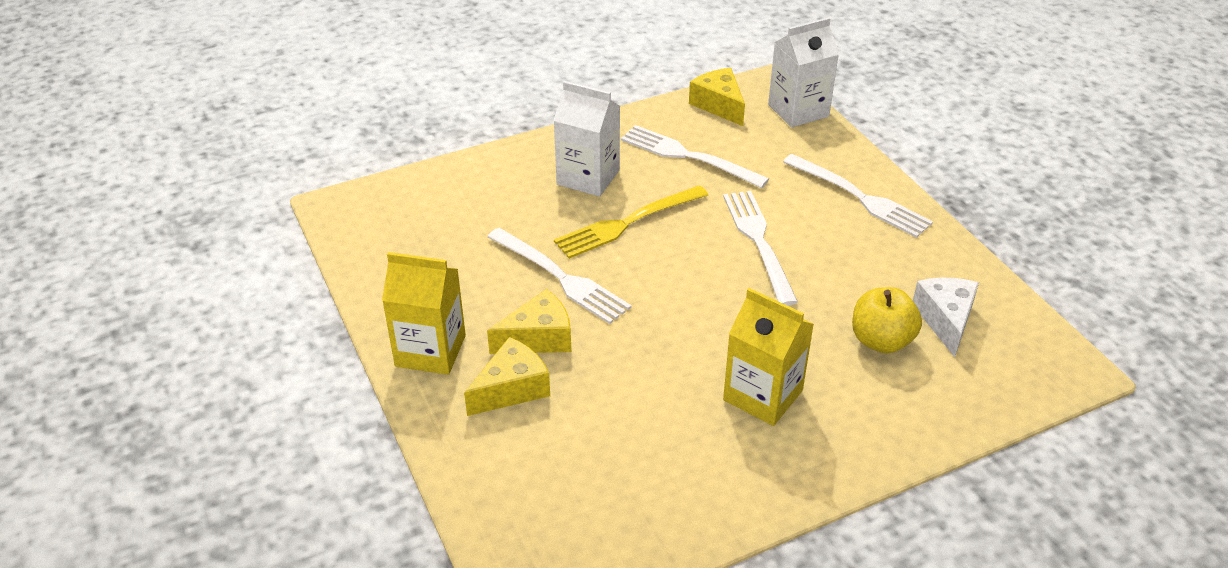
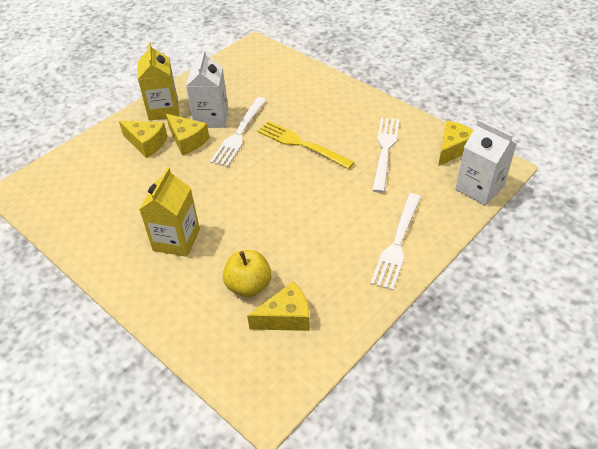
camera: 70 degrees right, 5 degrees up
white carton [553,81,620,197] -> white carton moved to [186,50,228,128]
white fork [723,191,798,306] -> none
white cheese [913,278,979,357] -> yellow cheese [247,281,310,331]

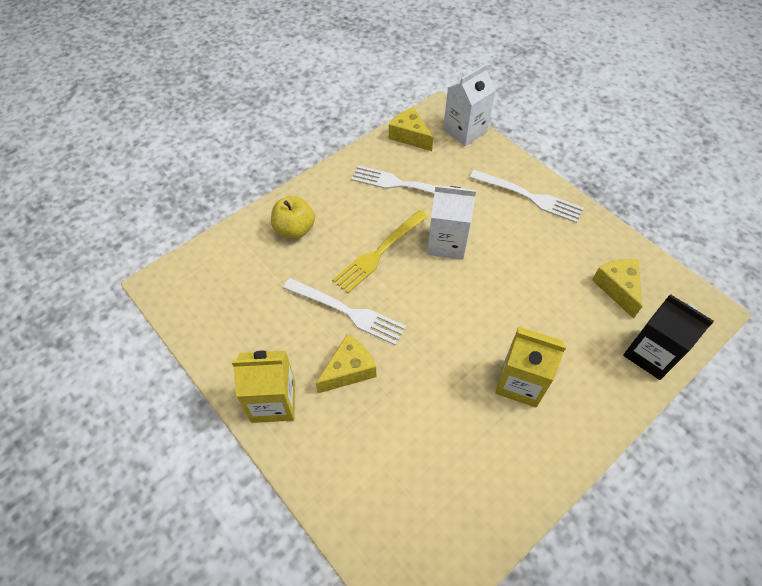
camera: 85 degrees left, 10 degrees up
yellow cheese [119,121,167,158] -> none
white carton [186,50,228,128] -> white carton moved to [427,185,476,260]
yellow apple [223,250,272,297] -> yellow apple moved to [271,196,315,239]
none -> black carton [623,294,714,380]

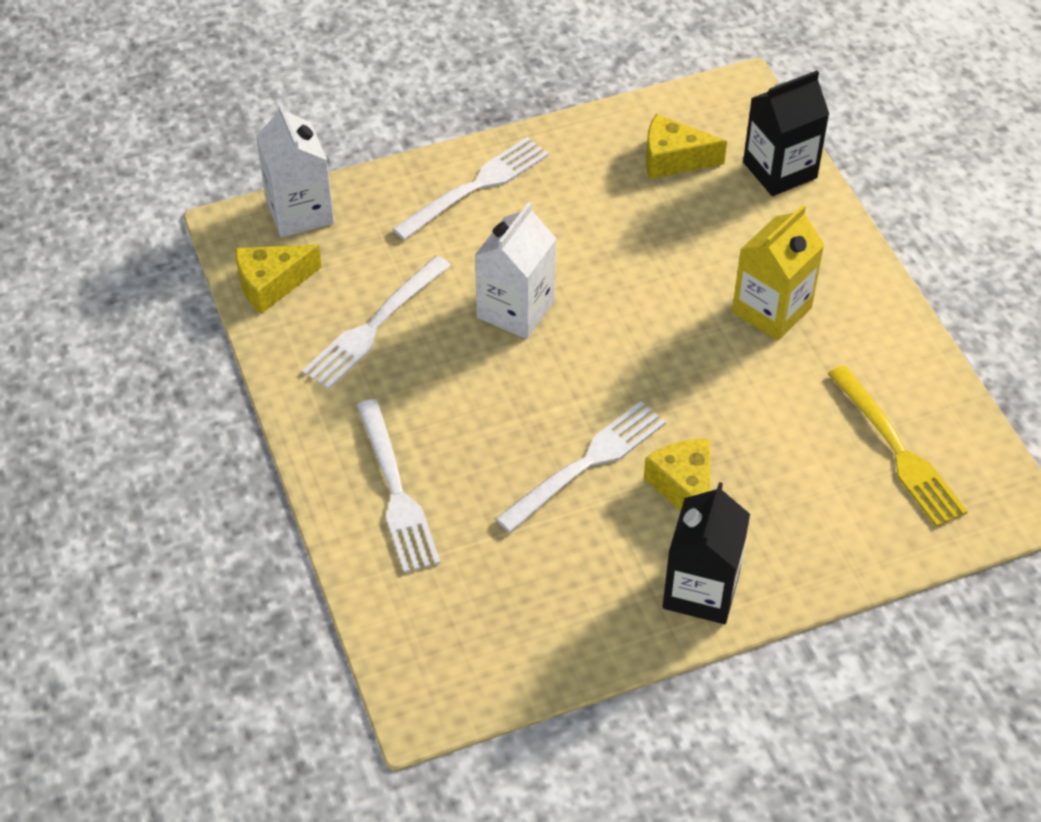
camera: 70 degrees left, 5 degrees down
yellow carton [232,351,295,423] -> black carton [663,482,750,624]
yellow apple [271,196,315,239] -> white fork [356,399,441,573]
yellow fork [332,210,428,293] -> yellow fork moved to [828,365,968,527]

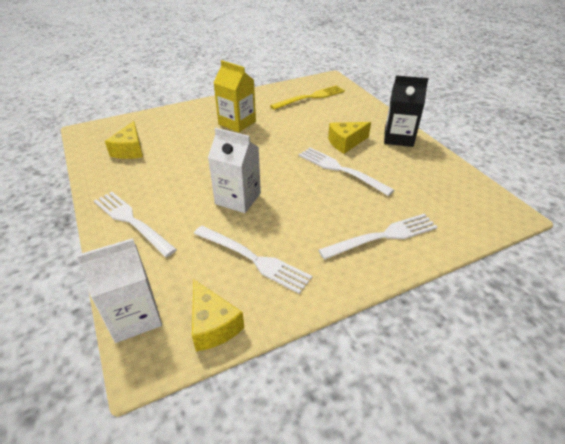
camera: 95 degrees left, 10 degrees down
black carton [743,70,829,196] -> none

